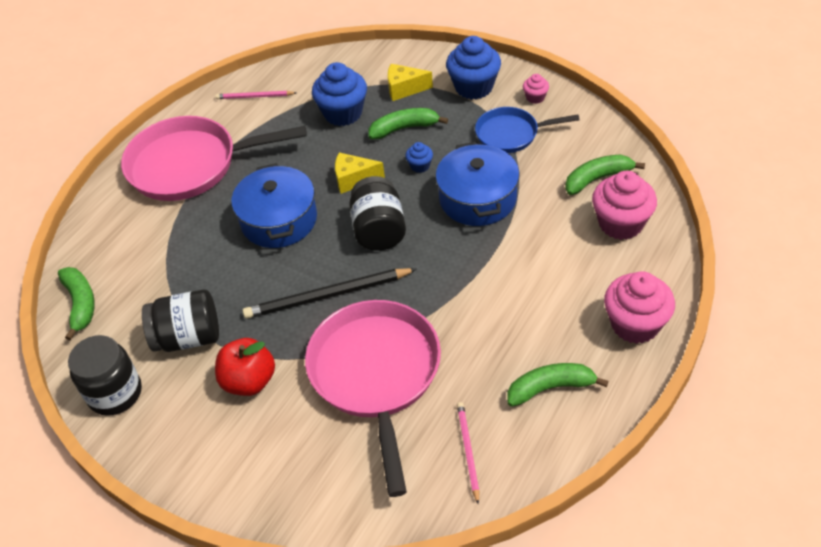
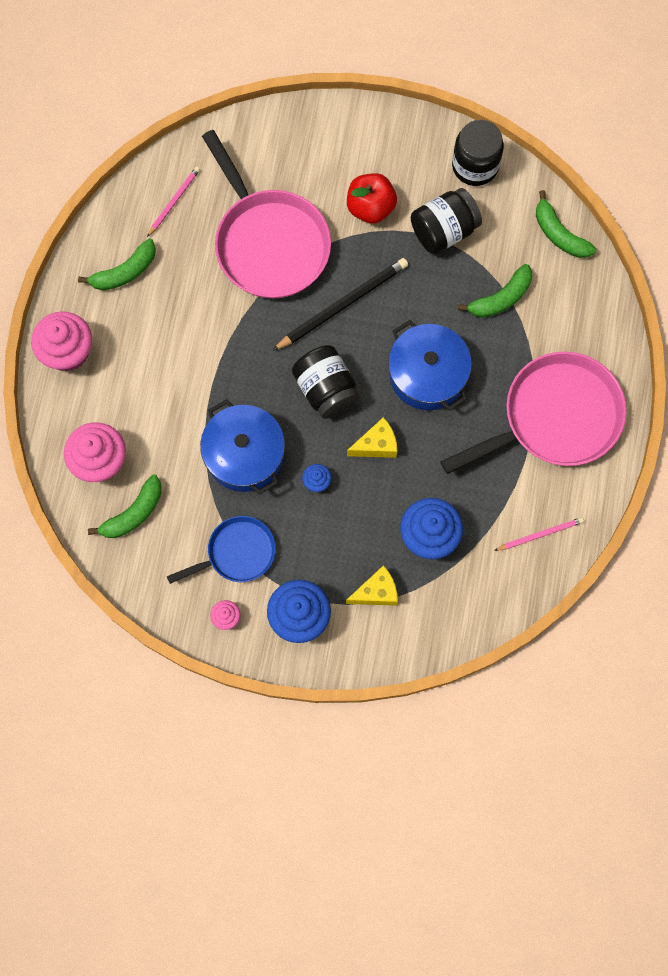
camera: 155 degrees right, 25 degrees up
green banana [369,108,448,139] -> green banana moved to [458,264,532,318]
pink pencil [457,402,479,504] -> pink pencil turned 120 degrees counterclockwise [147,167,200,237]

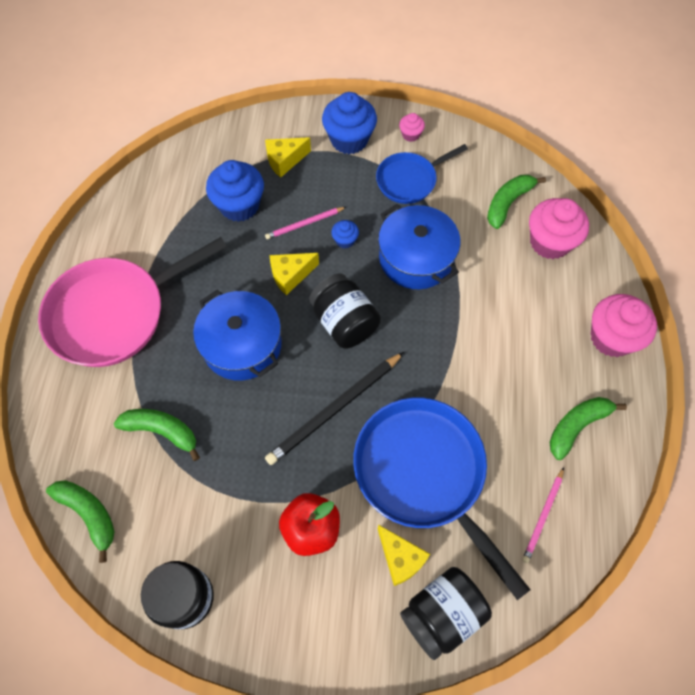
camera: 175 degrees right, 10 degrees down
pink pan [202,130,331,299] -> blue pan [353,398,531,600]
black jar [411,188,482,254] -> black jar moved to [400,567,492,660]
green banana [458,264,532,318] -> green banana turned 60 degrees clockwise [114,409,200,461]
pink pencil [494,517,584,551] -> pink pencil moved to [265,207,346,239]
none -> yellow cheese [378,525,430,586]

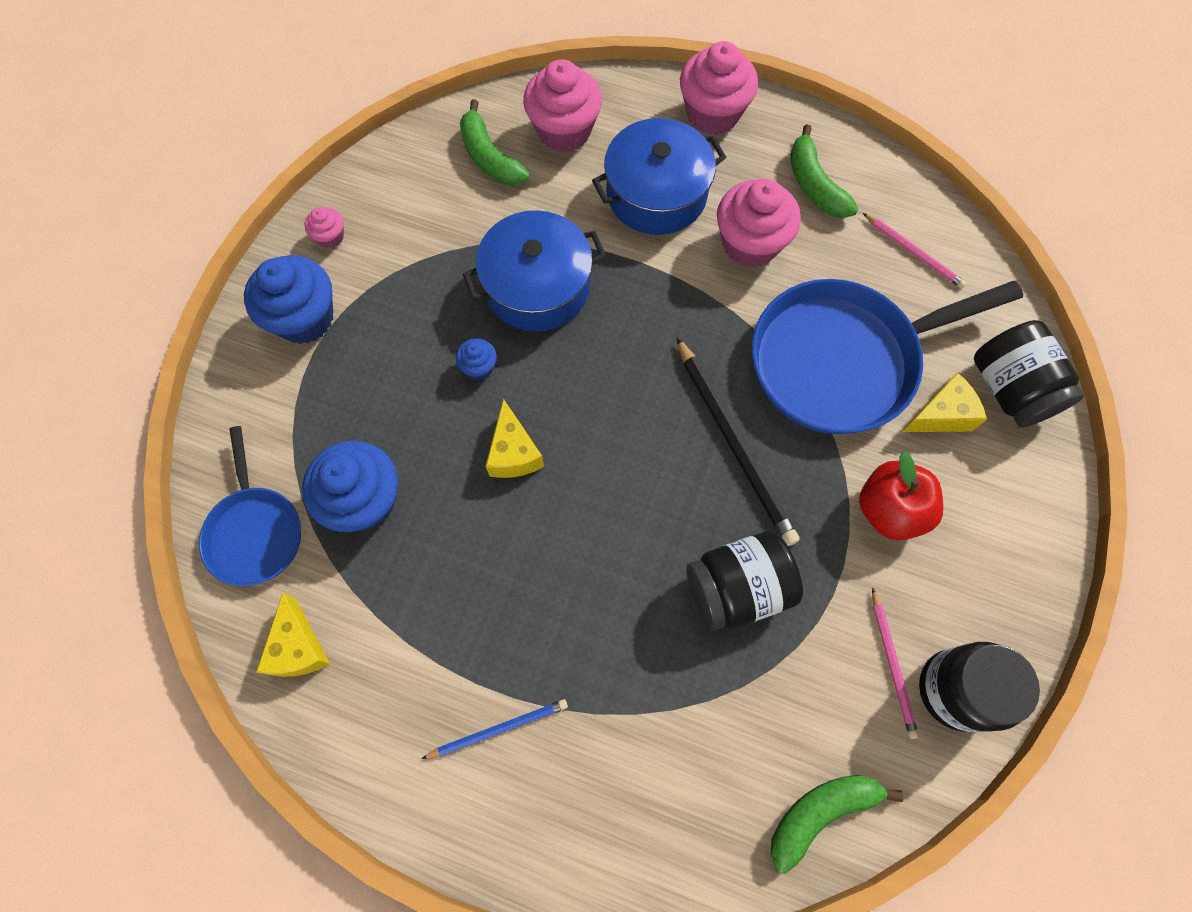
camera: 75 degrees left, 5 degrees up
pink pan [38,237,227,367] -> blue pencil [421,699,568,759]
green banana [114,409,200,461] -> none
blue pot [193,290,282,380] -> blue pot moved to [592,118,726,235]
yellow cheese [265,137,311,178] -> yellow cheese moved to [256,593,330,677]
pink pencil [265,207,346,239] -> pink pencil moved to [872,588,919,739]
black jar [309,274,381,348] -> black jar moved to [686,531,803,631]
blue pan [376,144,468,204] -> blue pan moved to [199,426,301,586]
none -> pink cupcake [717,179,801,268]

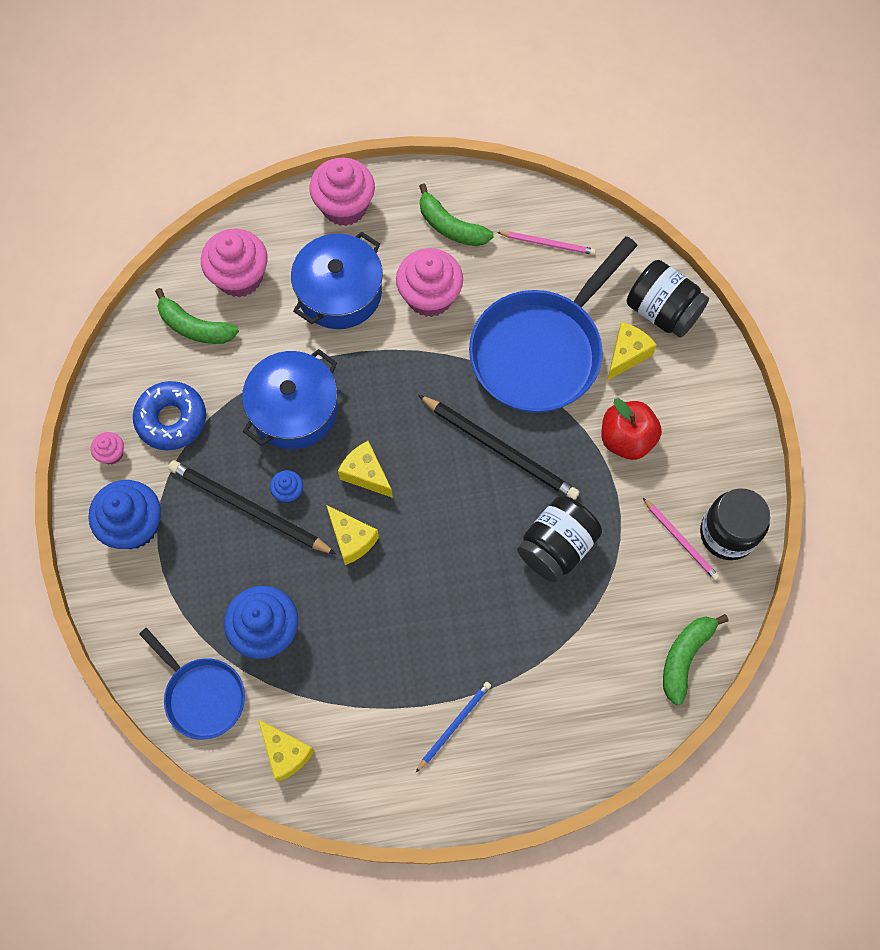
camera: 30 degrees left, 0 degrees up
none -> blue donut [133,381,206,450]
none -> black pencil [168,460,336,554]
none -> yellow cheese [338,441,393,498]

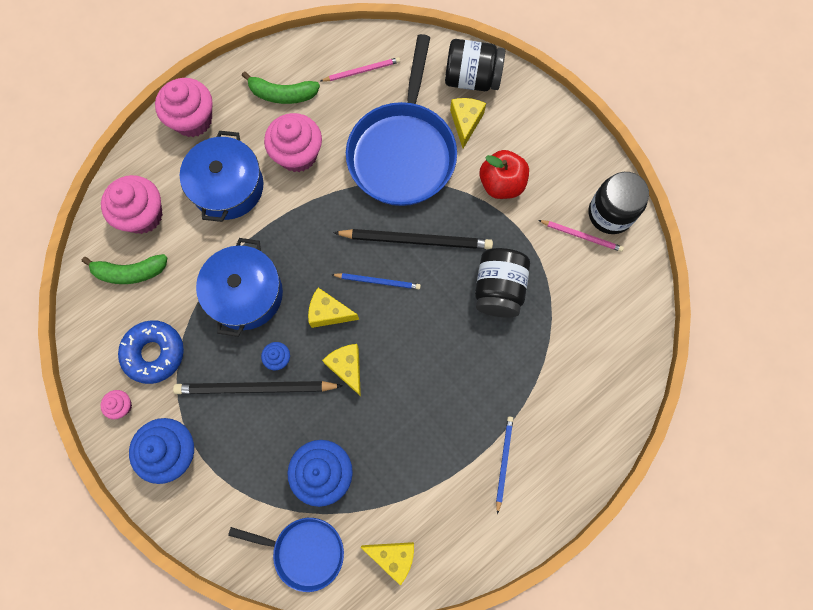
camera: 30 degrees left, 5 degrees up
yellow cheese [326,505,379,565] -> yellow cheese turned 135 degrees counterclockwise [322,344,361,396]
green banana [663,614,729,706] -> none
none -> blue pencil [331,273,421,289]

